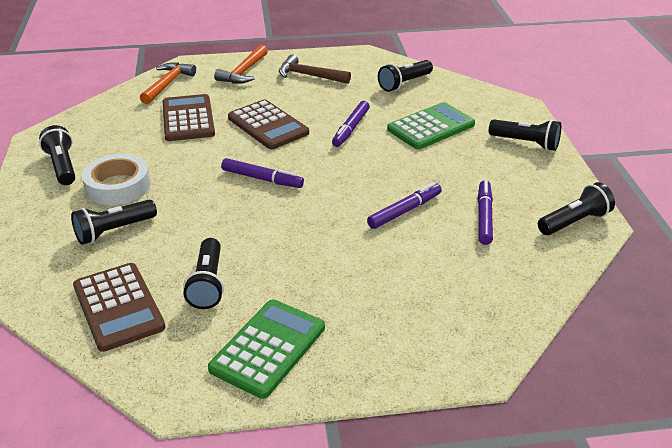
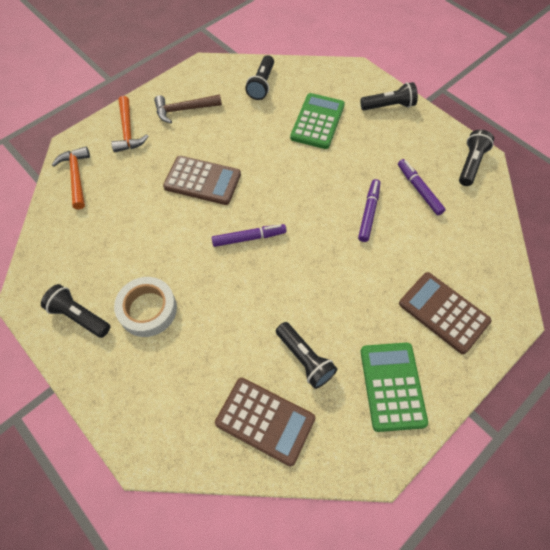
camera: 35 degrees left, 25 degrees up
black flashlight [71,200,157,245] -> none
brown calculator [163,94,215,141] -> brown calculator moved to [399,272,492,354]
purple marker [332,101,370,147] -> none

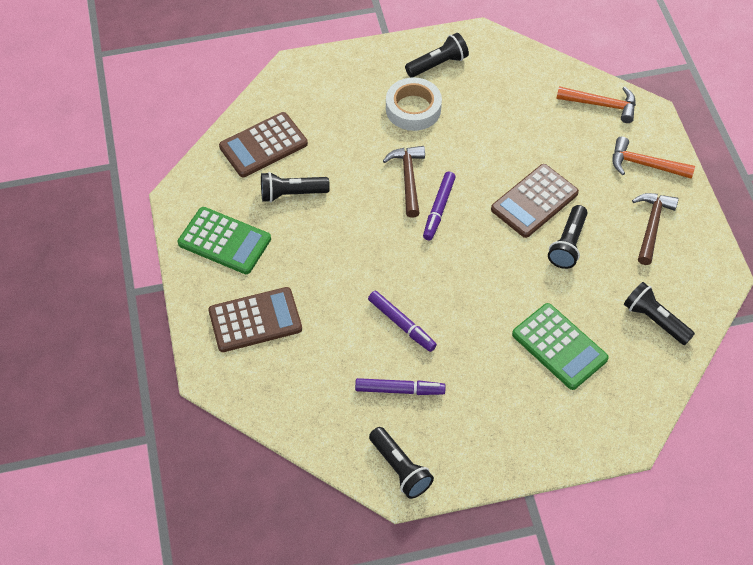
camera: 120 degrees right, 5 degrees down
black flashlight [360,82,418,110] -> black flashlight moved to [548,205,588,269]
none -> brown hammer [383,146,425,218]

